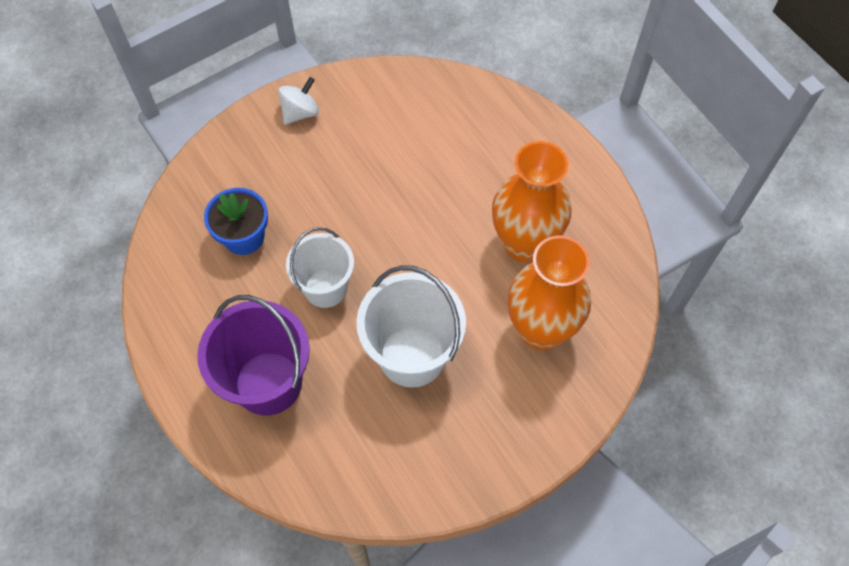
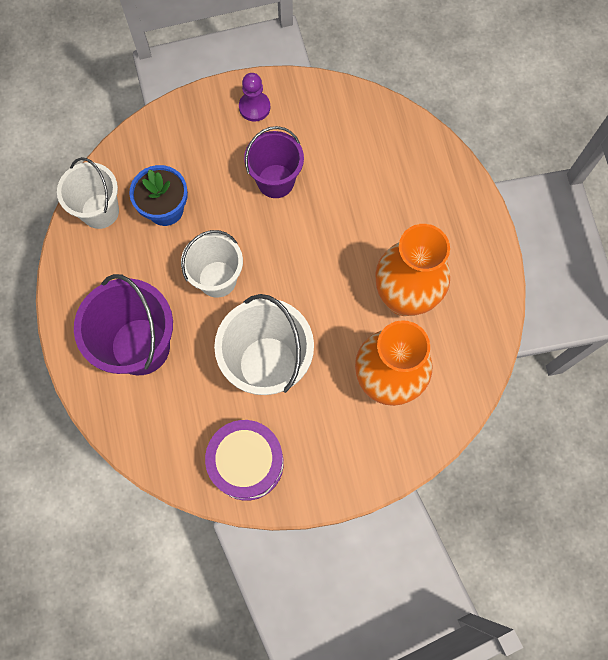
camera: 20 degrees right, 10 degrees up
white spinning top [278,77,319,125] -> purple pawn [239,73,270,122]
none -> white bucket [57,157,119,229]
none -> purple drum [205,420,284,501]
none -> purple bucket [244,126,304,198]

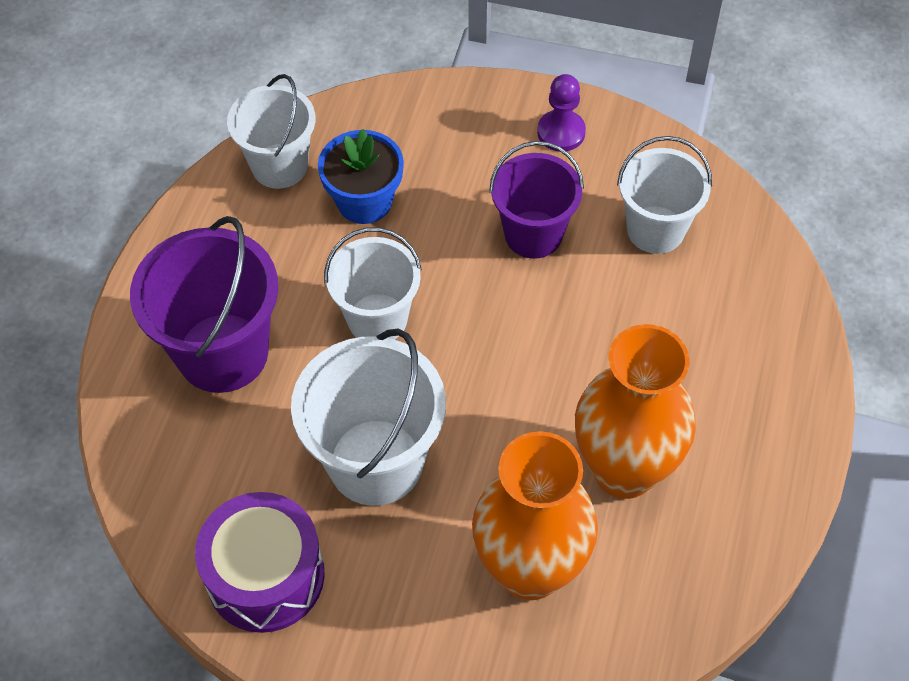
camera: 30 degrees right, 15 degrees down
none -> white bucket [617,136,712,254]

